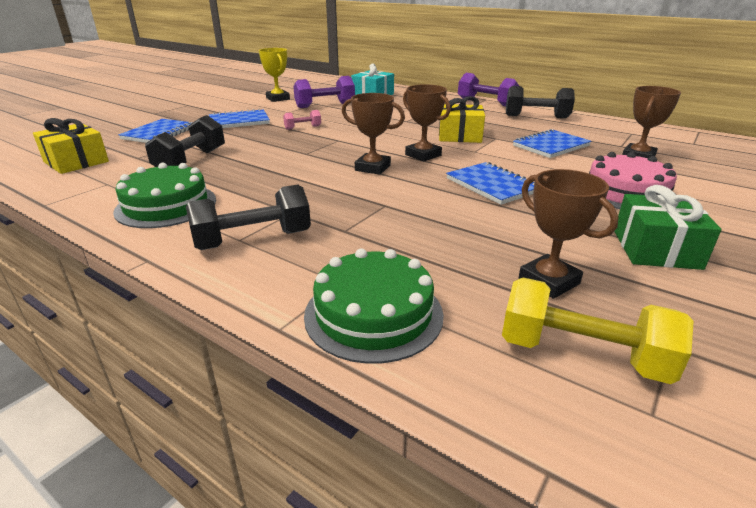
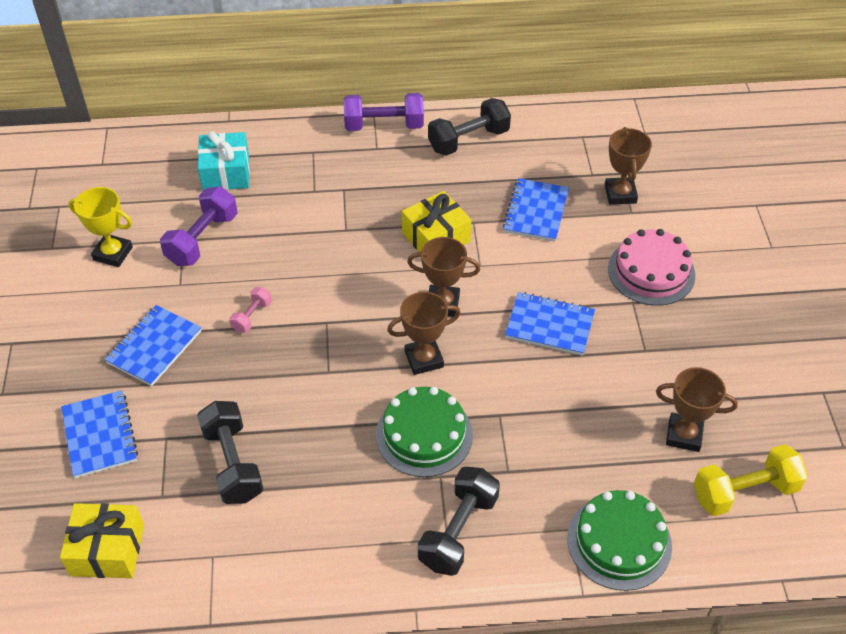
camera: 40 degrees left, 20 degrees up
green cake [113,163,216,228] -> green cake moved to [376,387,473,477]
green gift [614,185,721,270] -> none

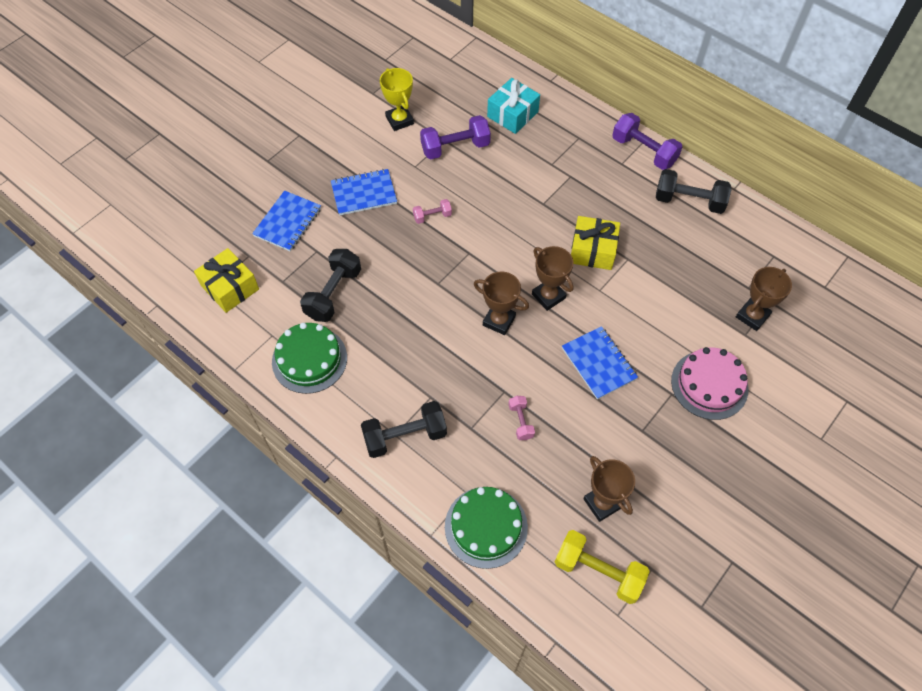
camera: 45 degrees right, 10 degrees up
green cake [376,387,473,477] -> green cake moved to [272,323,347,394]
blue notebook [503,178,569,242] -> none
none -> pink dumbbell [508,396,535,440]

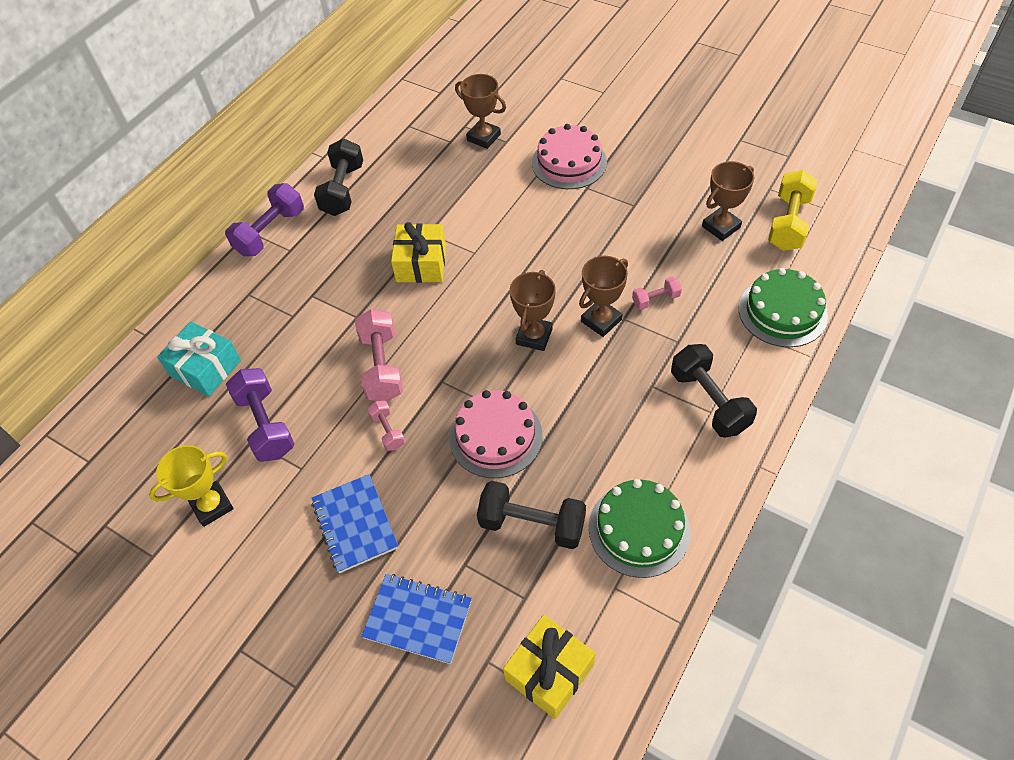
camera: 95 degrees left, 5 degrees down
brown trophy [532,246,574,311] -> brown trophy moved to [579,256,628,337]
blue notebook [562,326,638,400] -> none
none -> pink dumbbell [355,309,403,402]
none -> pink cake [449,390,543,478]

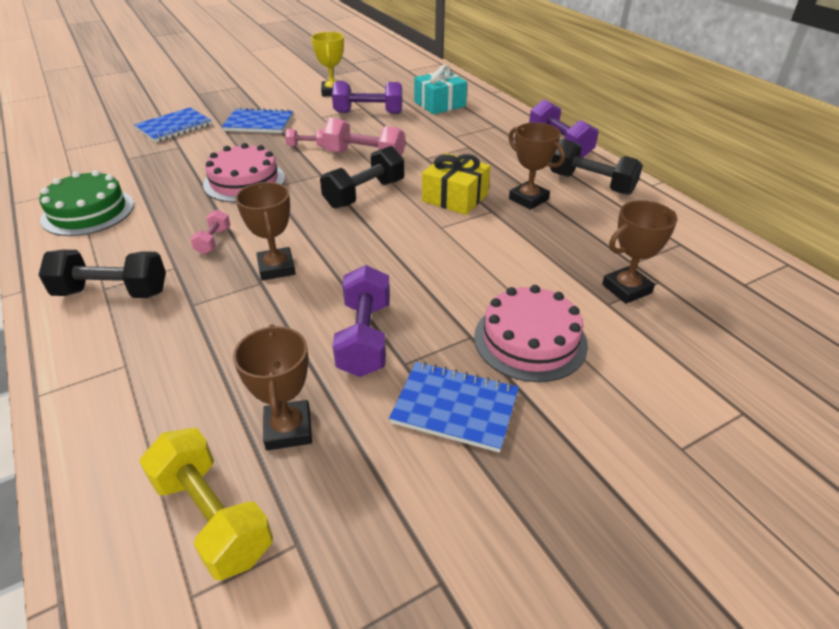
camera: 115 degrees right, 15 degrees down
black dumbbell [477,481,586,549] -> black dumbbell moved to [320,146,404,209]
yellow gift [503,615,595,719] -> none
brown trophy [510,270,556,351] -> brown trophy moved to [508,122,565,210]
pink dumbbell [632,277,682,310] -> pink dumbbell moved to [190,209,230,254]
green cake [739,268,828,347] -> none
none -> purple dumbbell [333,265,390,377]
none -> blue notebook [389,362,519,453]

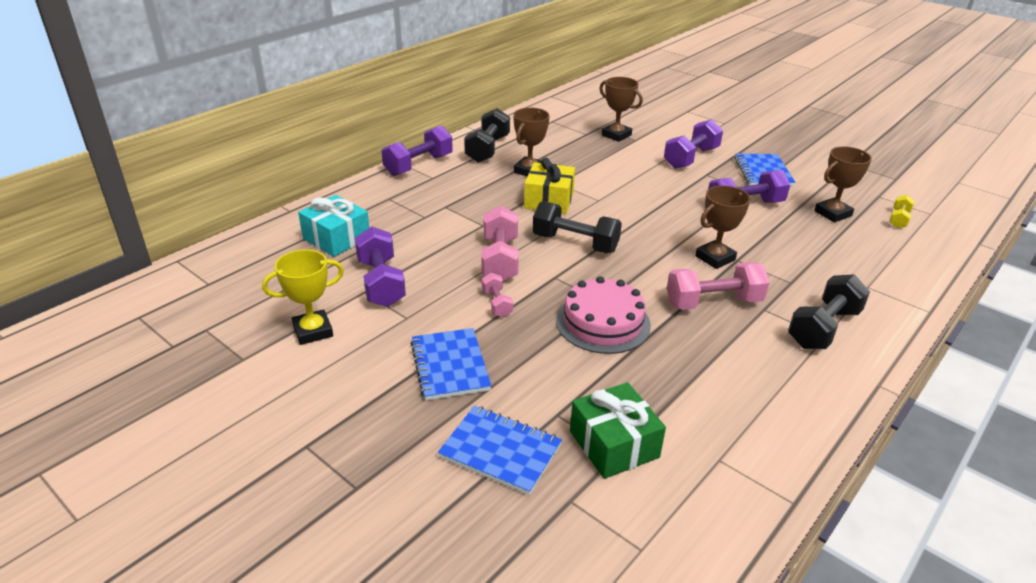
camera: 110 degrees left, 5 degrees down
green cake [39,170,134,236] -> none
black dumbbell [39,250,166,298] -> black dumbbell turned 60 degrees clockwise [788,274,870,349]
yellow dumbbell [139,428,273,580] -> yellow dumbbell [889,195,915,228], size x0.53
pink dumbbell [190,209,230,254] -> pink dumbbell [667,262,769,310], size x1.88
pink cake [474,285,588,382] -> purple dumbbell [664,119,723,169]
none -> green gift [570,382,666,479]

